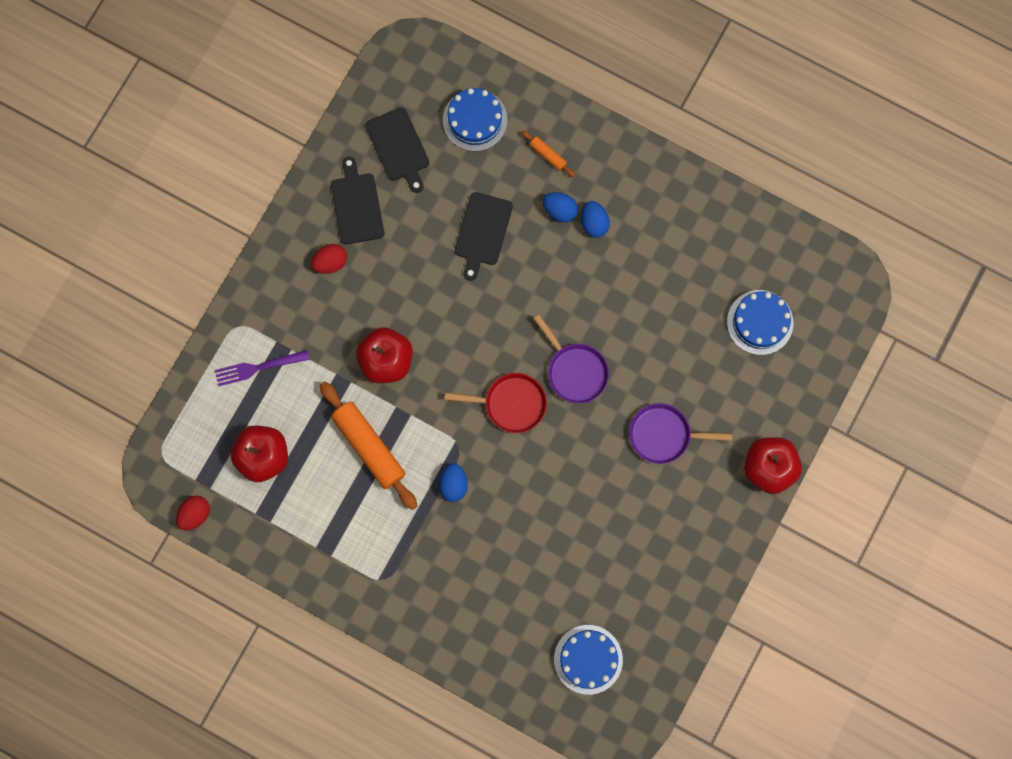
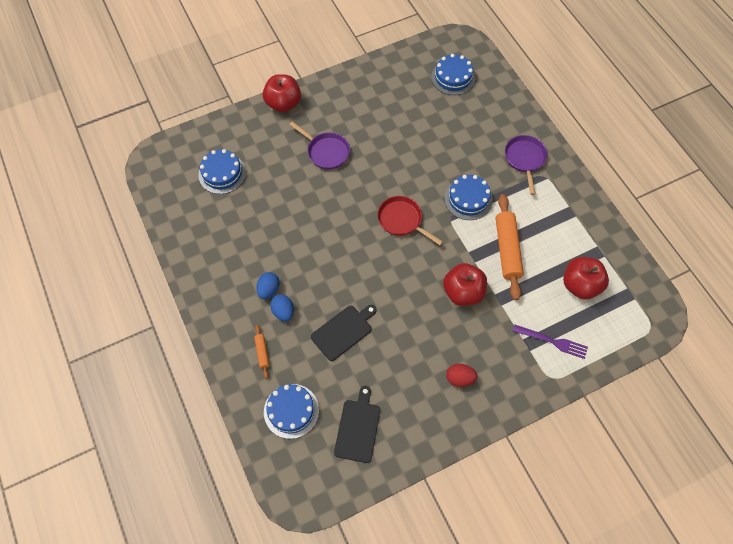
camera: 145 degrees left, 15 degrees down
red egg [176,496,210,531] -> none
black cutting board [331,157,384,245] -> none
blue egg [439,463,468,502] -> blue cake [444,175,493,220]
purple pan [534,315,609,404] -> purple pan moved to [505,135,548,195]

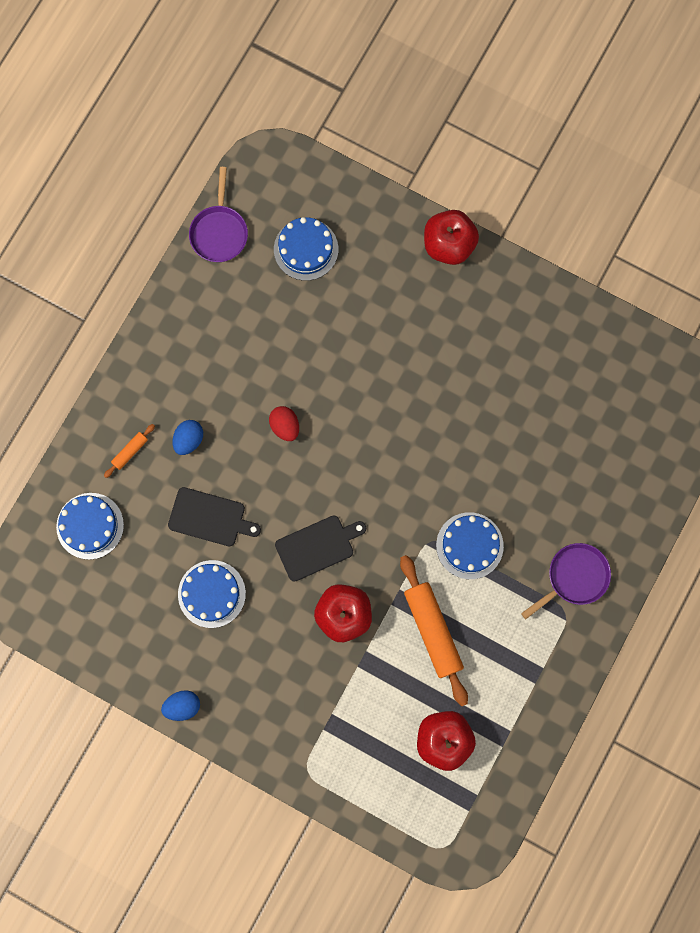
camera: 55 degrees right, 15 degrees up
blue egg [256,272,280,299] -> blue egg moved to [161,690,200,721]
purple pan [289,121,350,169] -> purple pan moved to [189,167,248,262]
black cutting board [334,386,380,463] -> black cutting board moved to [275,515,366,582]
red pan [377,196,443,245] -> none
blue cake [431,54,475,95] -> blue cake moved to [178,560,246,628]
red egg [446,364,478,387] -> red egg moved to [269,406,299,441]
orange rolling pin [496,194,524,300] -> orange rolling pin turned 75 degrees counterclockwise [400,555,468,706]
purple fork [513,325,588,359] -> none

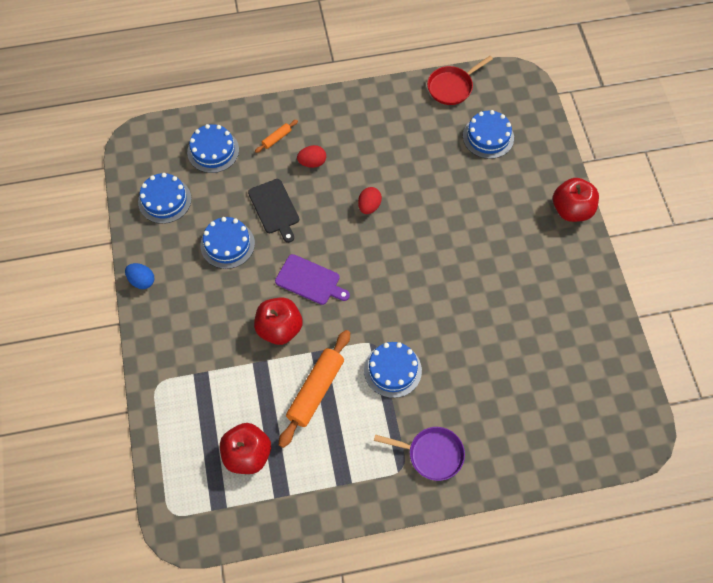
camera: 50 degrees right, 15 degrees down
orange rolling pin [104,424,155,478] -> orange rolling pin turned 45 degrees counterclockwise [255,120,298,153]
blue egg [172,420,203,455] -> red egg [297,145,326,168]
purple pan [189,167,248,262] -> red pan [427,56,493,105]
black cutting board [275,515,366,582] -> purple cutting board [275,254,350,305]
none -> blue cake [138,173,192,224]

